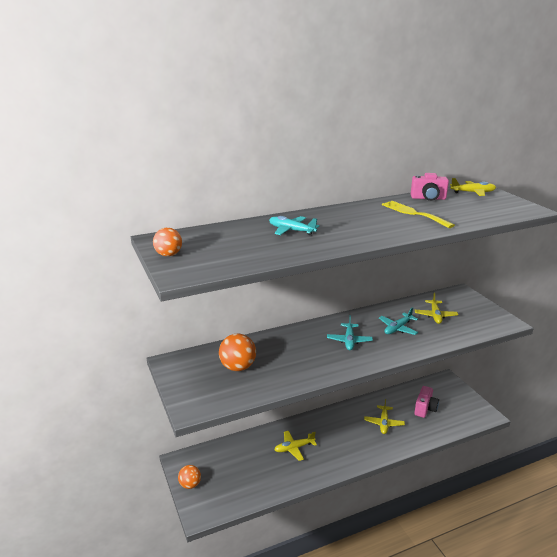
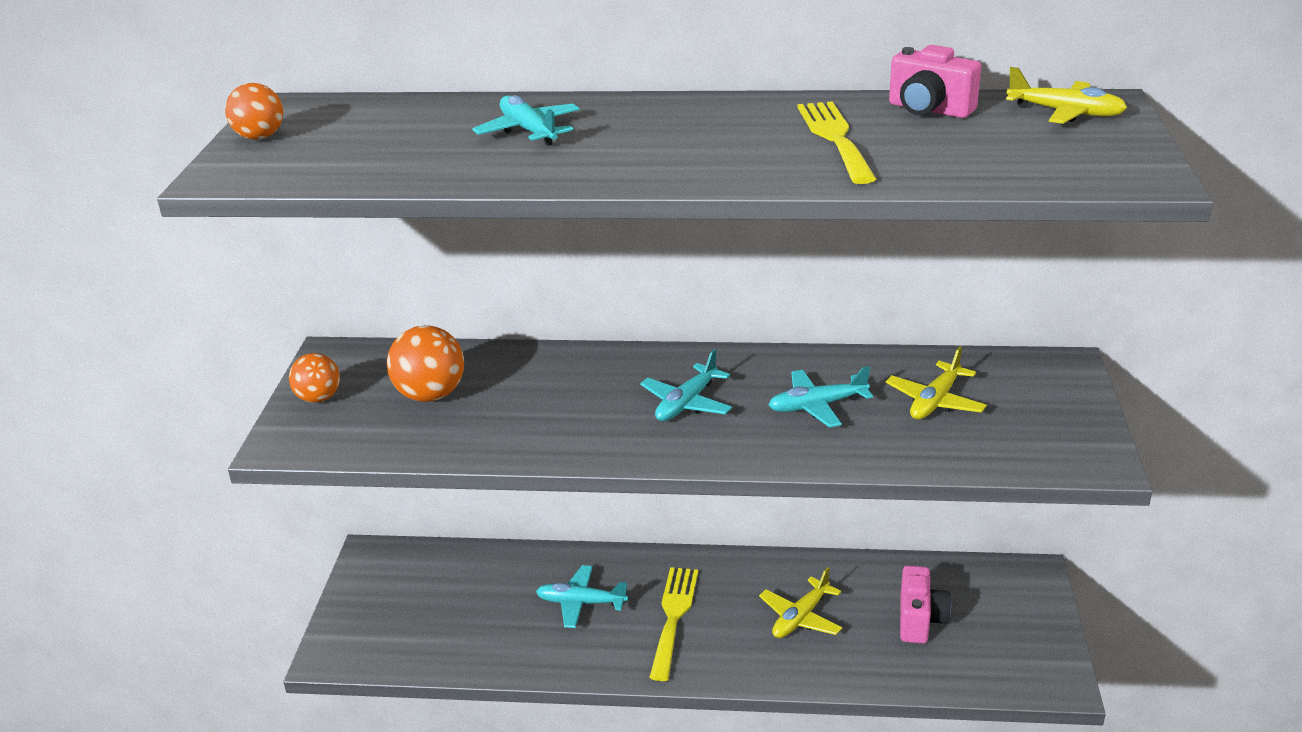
camera: 30 degrees right, 5 degrees up
orange ball [178,465,201,489] -> orange ball moved to [289,353,340,403]
yellow plane [274,431,317,461] -> turquoise plane [536,565,628,628]
pink camera [414,386,439,418] -> pink camera turned 45 degrees counterclockwise [900,565,951,644]
none -> yellow fork [649,567,698,681]

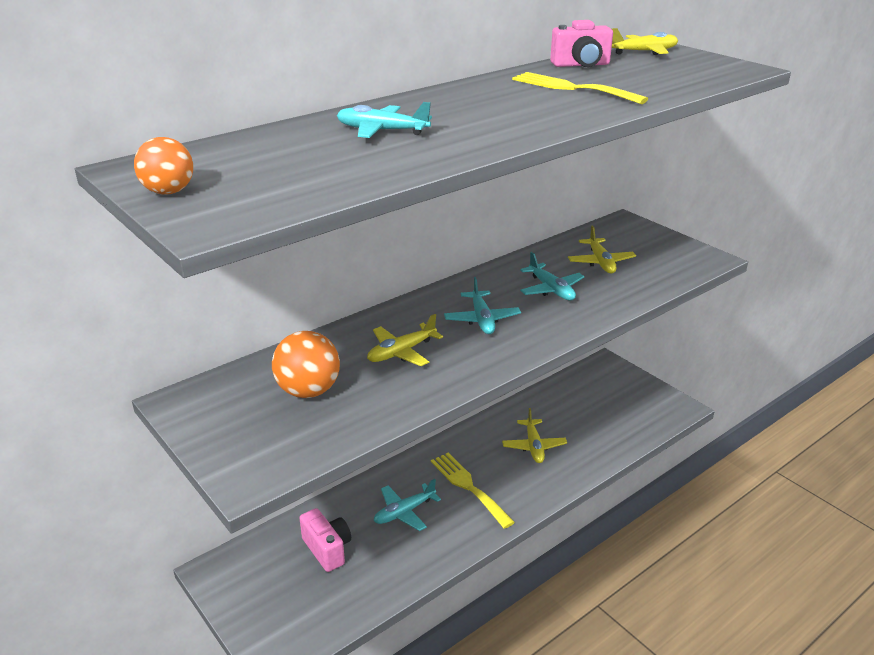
camera: 45 degrees left, 0 degrees up
orange ball [289,353,340,403] -> none
turquoise plane [768,366,873,428] -> turquoise plane turned 60 degrees counterclockwise [520,252,585,300]
pink camera [900,565,951,644] -> pink camera moved to [300,508,351,572]
none -> yellow plane [367,314,443,366]

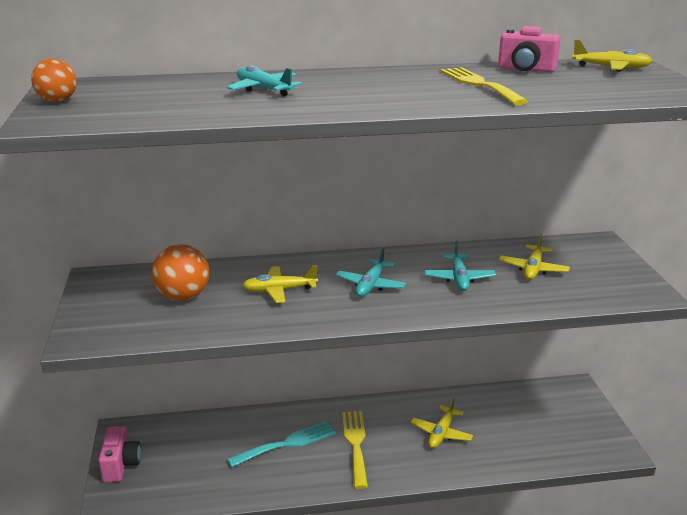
camera: 30 degrees right, 5 degrees down
pink camera [300,508,351,572] -> pink camera moved to [98,426,141,482]
turquoise plane [374,479,441,531] -> turquoise fork [227,421,336,467]

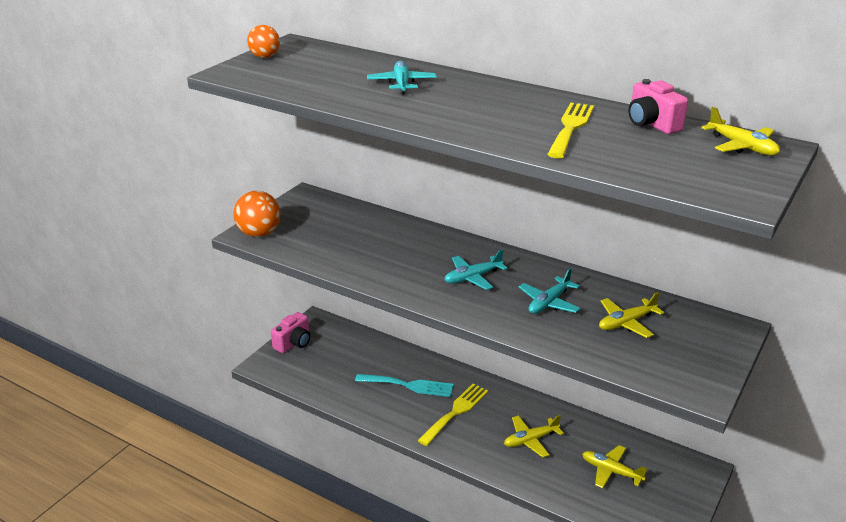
camera: 40 degrees right, 5 degrees up
orange ball [152,244,209,301] -> orange ball moved to [233,191,281,237]
yellow plane [242,265,318,303] -> yellow plane moved to [582,445,647,488]

